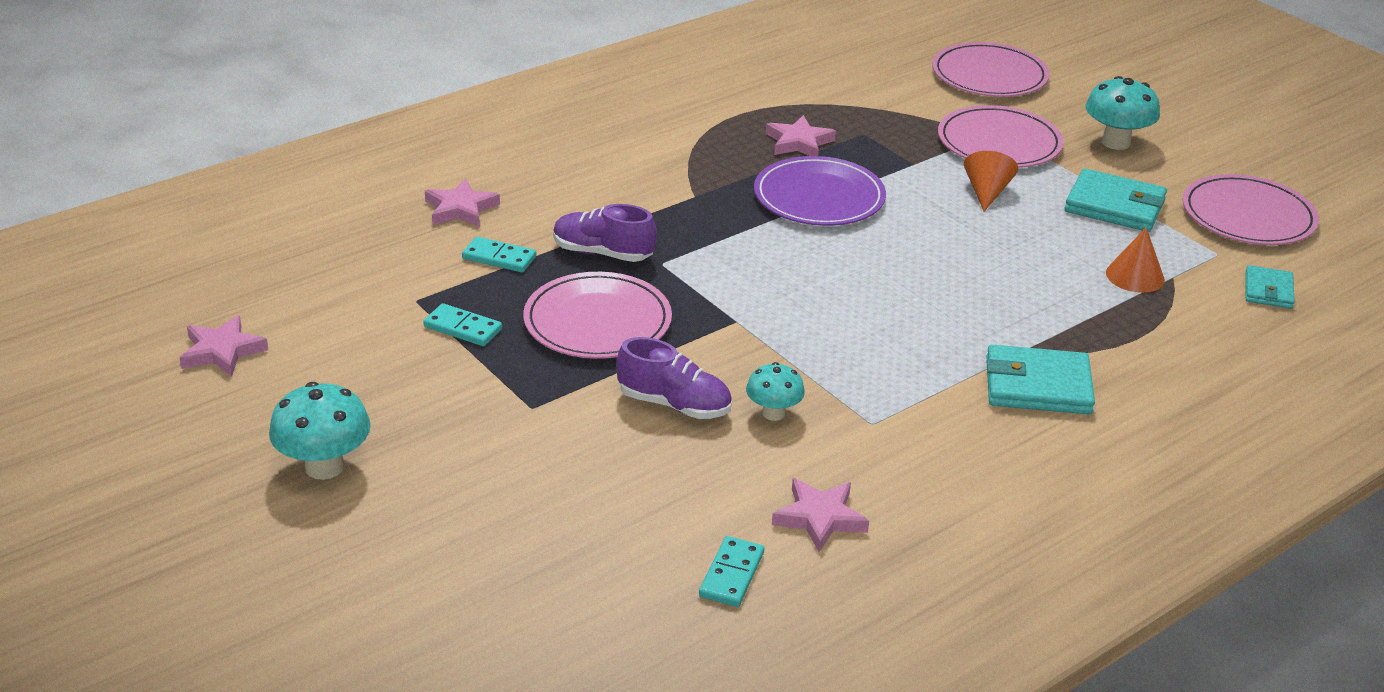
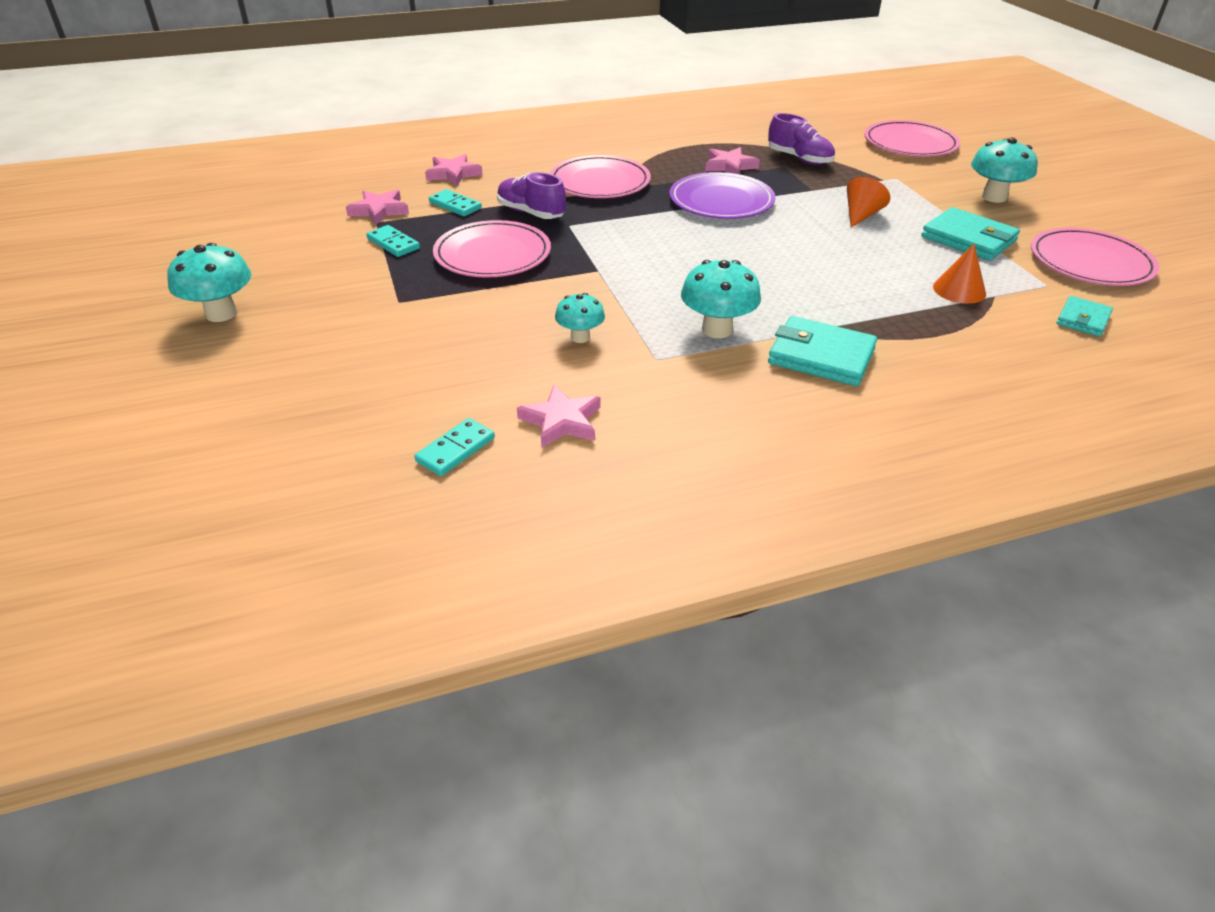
camera: 20 degrees right, 5 degrees up
pink star [180,315,268,377] -> pink star moved to [346,189,409,225]
purple shoe [616,337,732,419] -> purple shoe moved to [768,113,835,165]
pink plate [938,105,1063,168] -> pink plate moved to [550,155,651,198]
none -> turquoise mushroom [681,260,761,338]

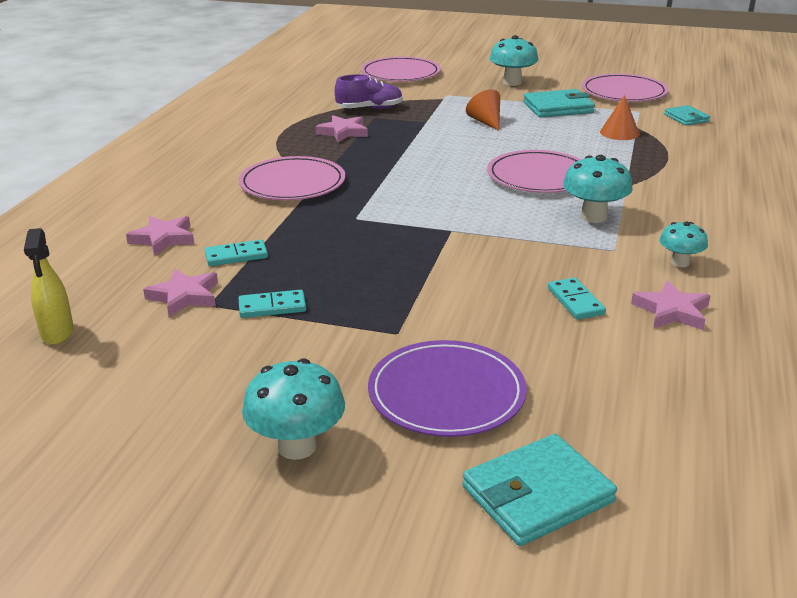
camera: 55 degrees left, 10 degrees down
turquoise domino [415,418,495,476] -> turquoise domino moved to [548,278,606,320]
pink plate [433,220,551,278] -> pink plate moved to [487,150,582,193]
purple shoe [497,172,566,219] -> none
turquoise mushroom [555,293,605,343] -> turquoise mushroom moved to [660,222,708,267]
purple plate [669,172,775,219] -> purple plate moved to [368,340,527,437]
turquoise wallet [768,316,877,386] -> turquoise wallet moved to [462,434,617,546]
none -> yellow spray bottle [24,228,74,345]

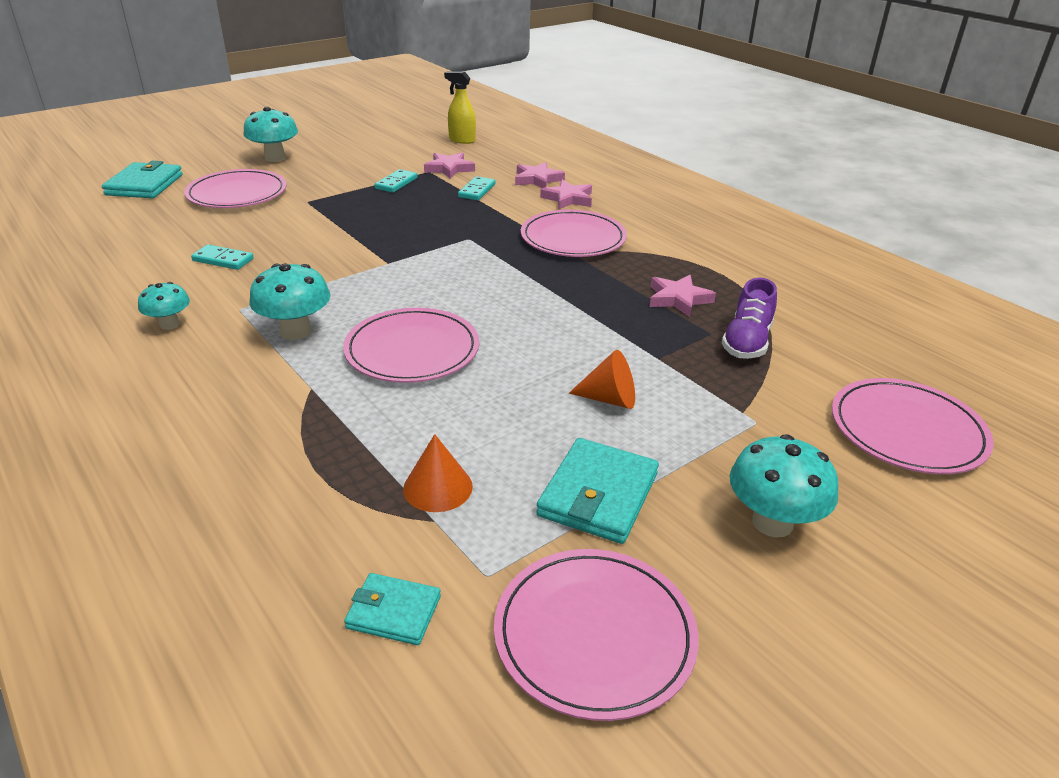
camera: 125 degrees right, 5 degrees up
purple plate [368,340,527,437] -> pink plate [184,169,287,208]
pink star [631,280,711,330] -> pink star moved to [540,180,592,209]

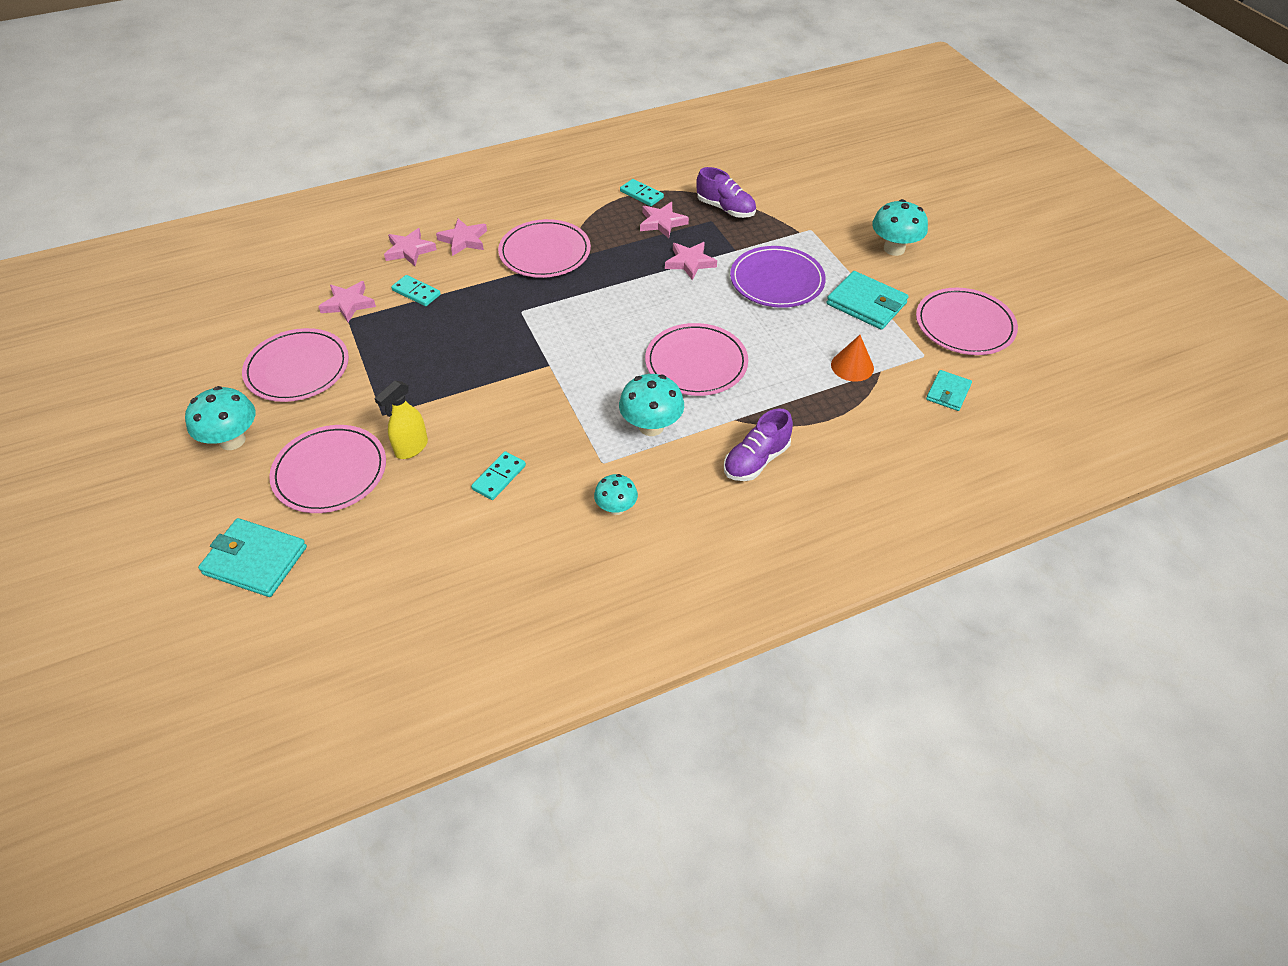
camera: 75 degrees left, 15 degrees up
turquoise domino [375,169,418,193] -> turquoise domino moved to [620,179,664,206]
yellow spray bottle [444,71,476,144] -> yellow spray bottle moved to [374,381,428,459]
orange cone [569,350,635,409] -> purple plate [730,246,826,308]
pink plate [832,378,994,474] -> pink plate moved to [242,328,349,402]
none -> pink star [665,242,717,280]
none -> purple shoe [724,408,793,481]

